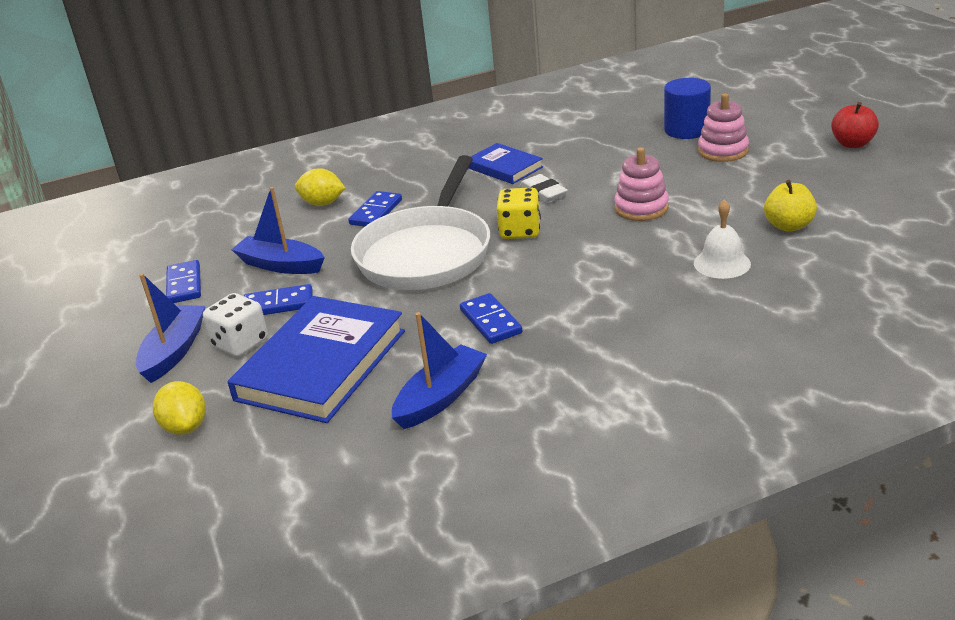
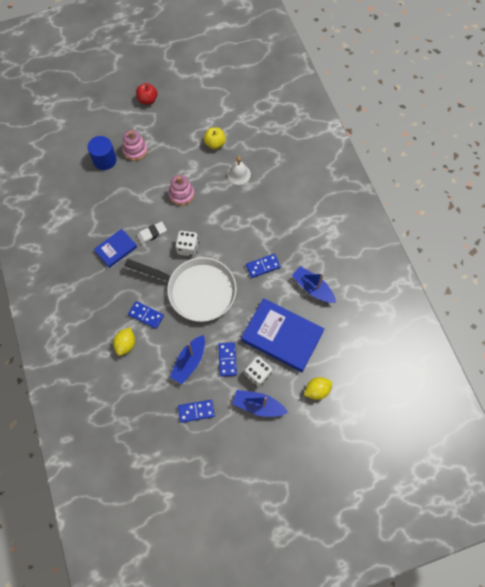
camera: 90 degrees left, 35 degrees up
yellow dice [497,188,541,239] -> white dice [175,231,199,257]

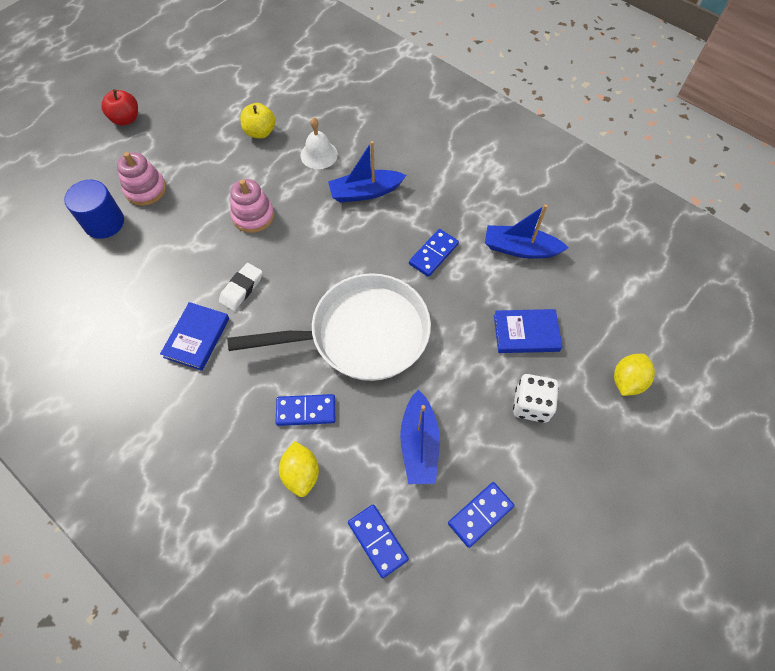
camera: 30 degrees left, 5 degrees down
white dice [175,231,199,257] -> none
blue domino [218,342,237,377] -> blue domino moved to [348,504,409,578]
blue boat [233,390,288,417] -> blue boat moved to [328,141,406,202]
blue book [241,298,324,372] -> blue book [494,309,562,353], size x0.54

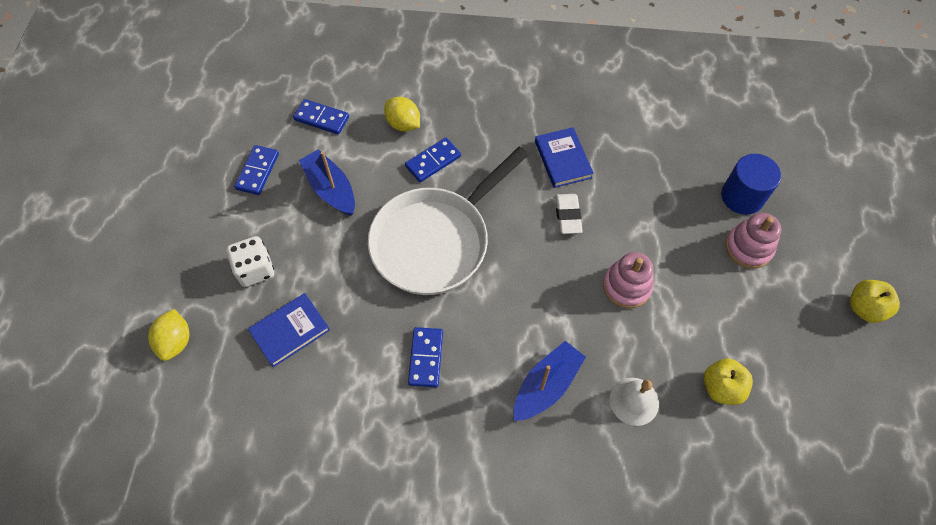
camera: 145 degrees right, 0 degrees up
red apple [101,89,138,125] -> yellow apple [850,280,900,323]
blue boat [485,204,569,259] -> none

